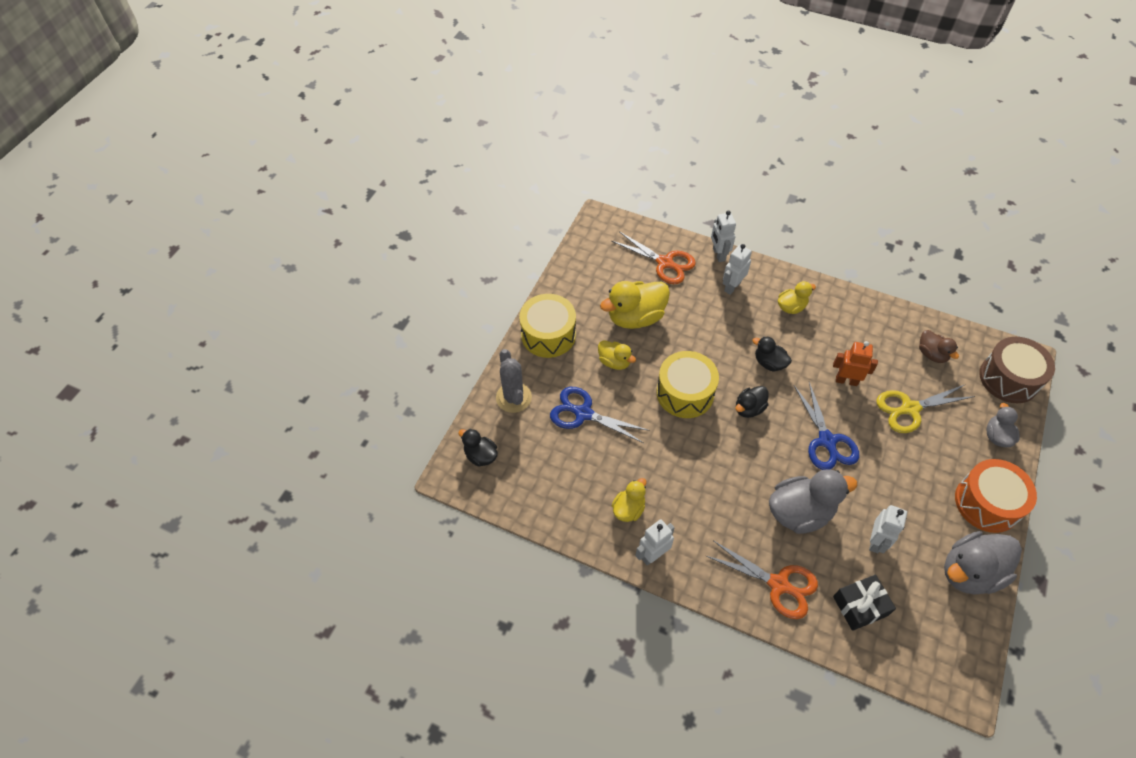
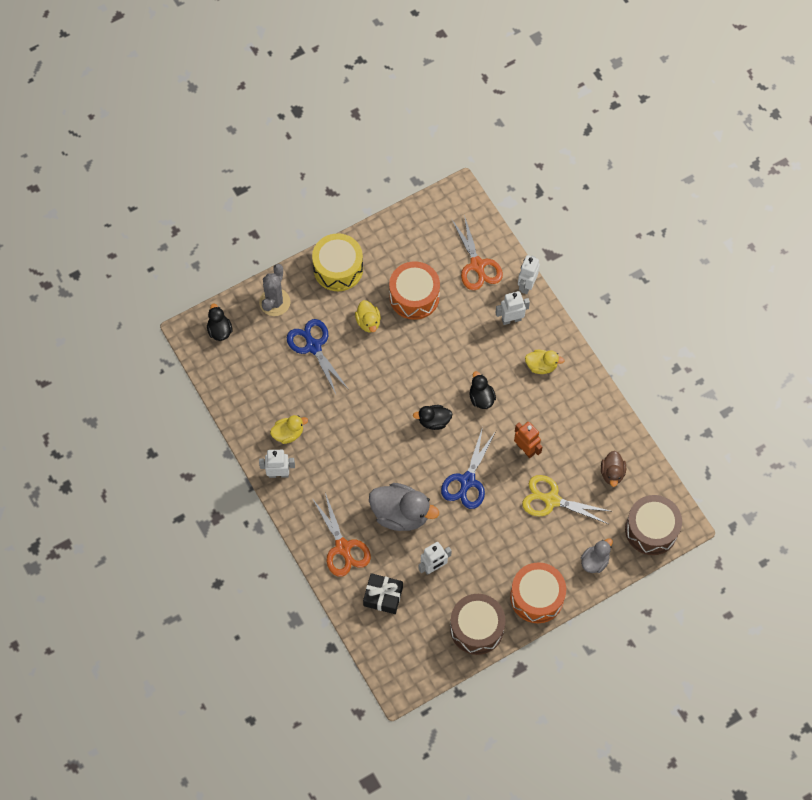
camera: 35 degrees right, 10 degrees up
yellow duck [600,281,670,329] -> orange drum [389,261,440,320]
yellow drum [657,351,719,418] -> none
grey duck [944,531,1022,595] -> brown drum [450,594,506,655]

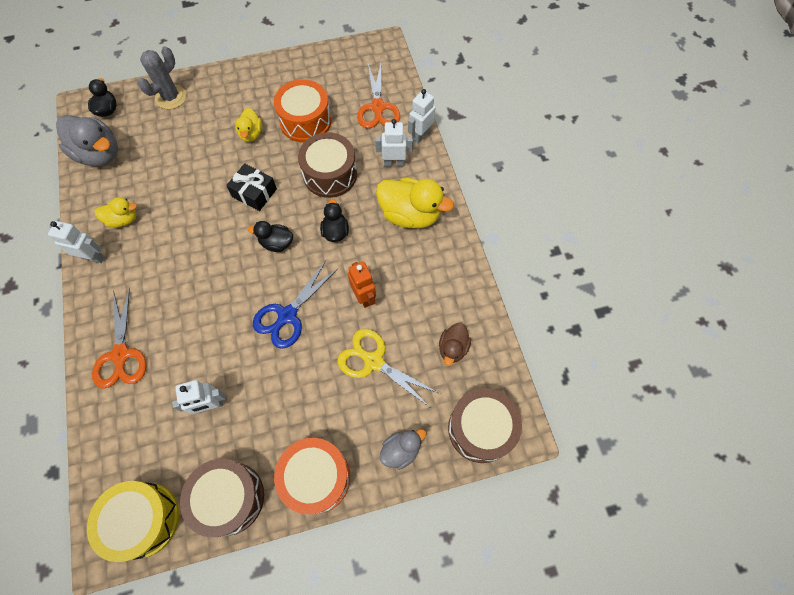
camera: 15 degrees right, 0 degrees up
blue scissors [287,319,349,394] -> none
yellow drum [312,233,363,291] -> yellow drum moved to [87,481,180,562]
black gift [363,573,403,614] -> black gift moved to [226,163,277,211]
grey duck [369,483,439,531] -> grey duck moved to [56,115,118,166]
yellow duck [525,350,565,374] -> yellow duck [376,178,454,229], size x1.80
none -> brown drum [298,132,357,198]

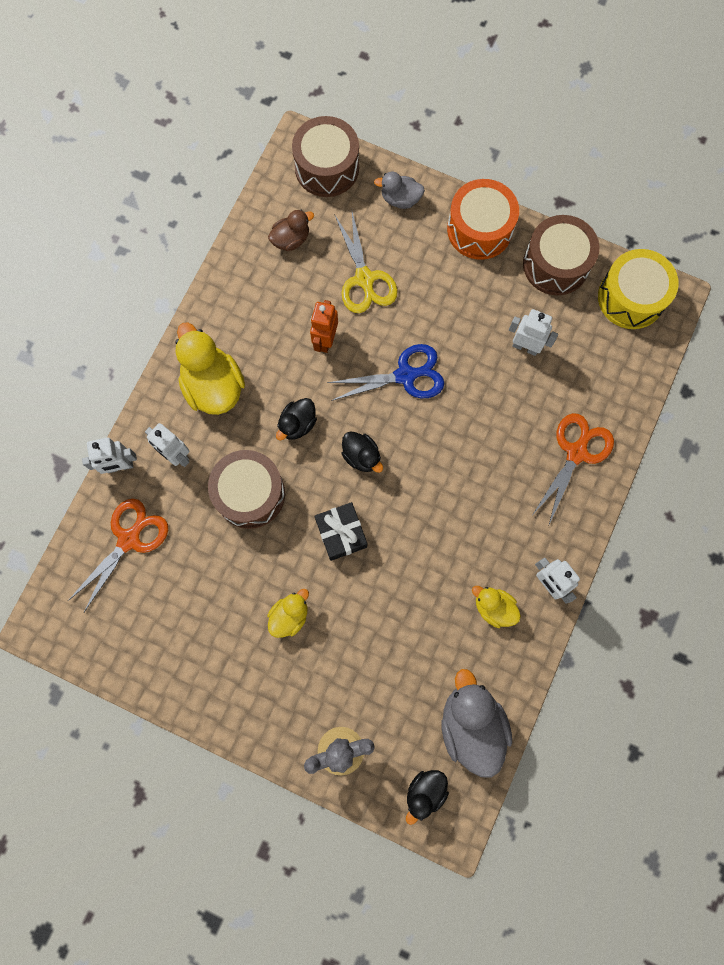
camera: 140 degrees left, 10 degrees up
orange drum [274,80,331,142] -> none

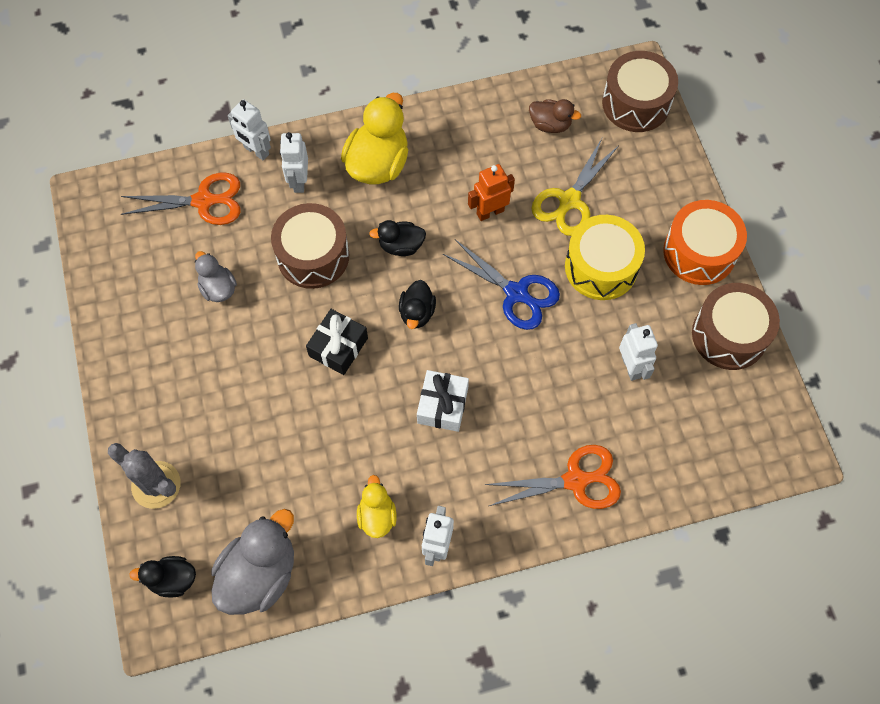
camera: 50 degrees right, 10 degrees down
yellow duck [267,589,309,638] -> none
grey duck [374,172,425,209] -> grey duck moved to [195,251,237,302]
yellow drum [598,249,678,329] -> yellow drum moved to [565,215,645,300]
none -> white gift [417,370,469,432]

